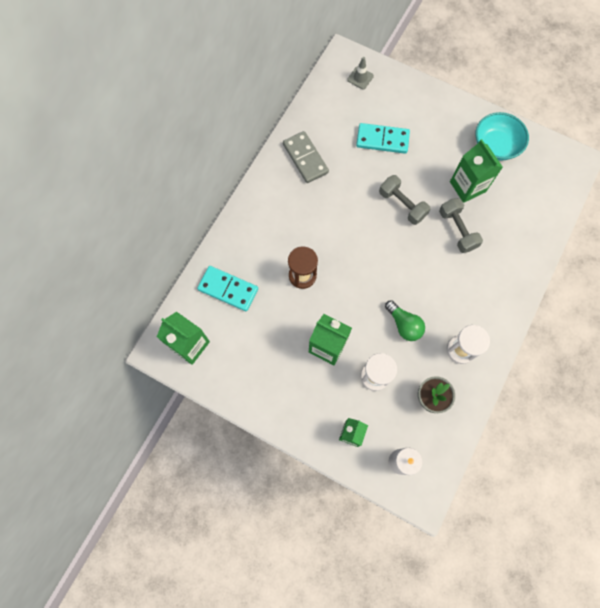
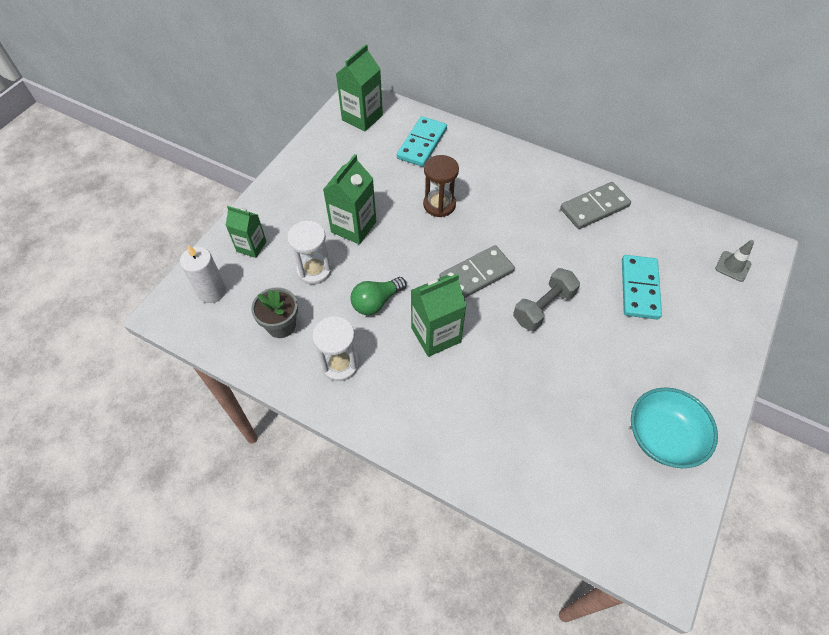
camera: 90 degrees right, 15 degrees down
grey dumbbell [439,198,483,253] -> none
green carton [450,139,503,203] -> green carton moved to [411,273,467,357]
none -> grey domino [439,245,515,298]

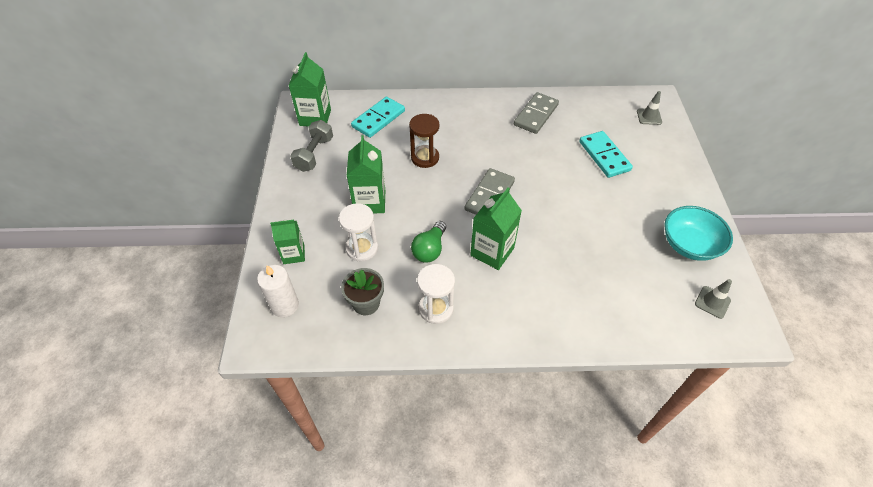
camera: 30 degrees left, 5 degrees down
turquoise domino [397,116,447,167] -> turquoise domino turned 45 degrees clockwise [351,97,405,138]
grey dumbbell [513,268,580,331] -> grey dumbbell moved to [290,120,333,172]
none -> grey traffic cone [695,279,732,319]

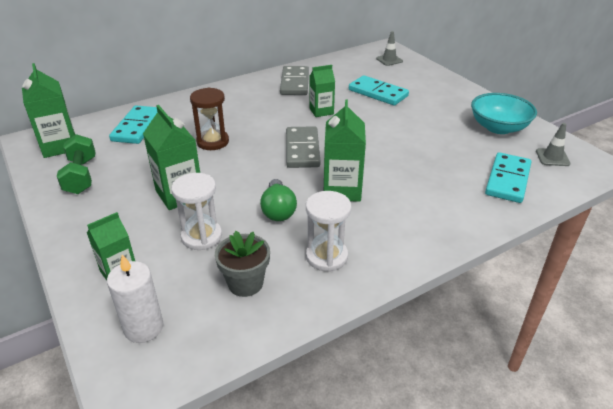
camera: 30 degrees left, 15 degrees down
grey dumbbell [290,120,333,172] -> green dumbbell [57,134,95,194]
none -> green carton [309,65,335,117]
none -> turquoise domino [485,152,531,203]

